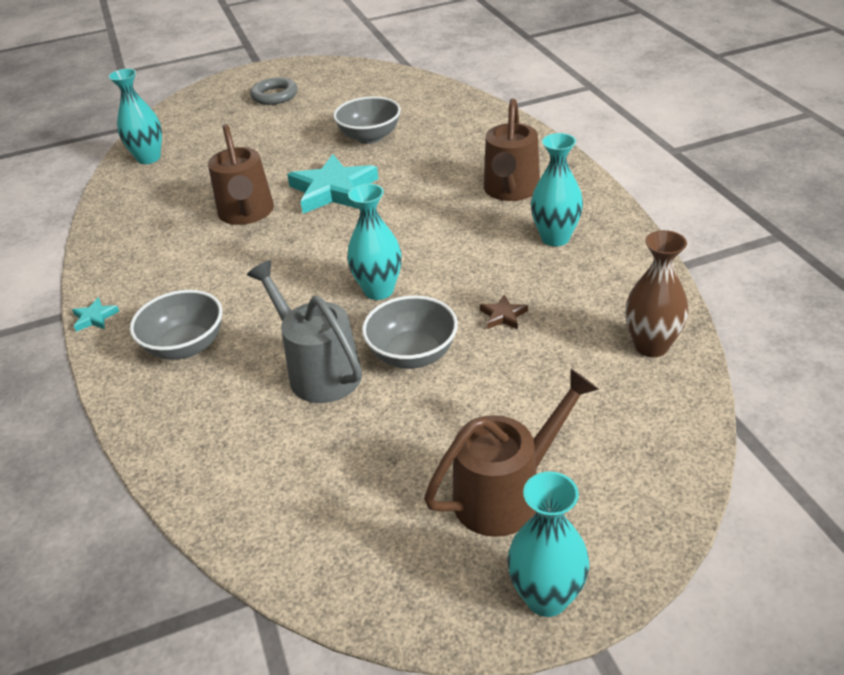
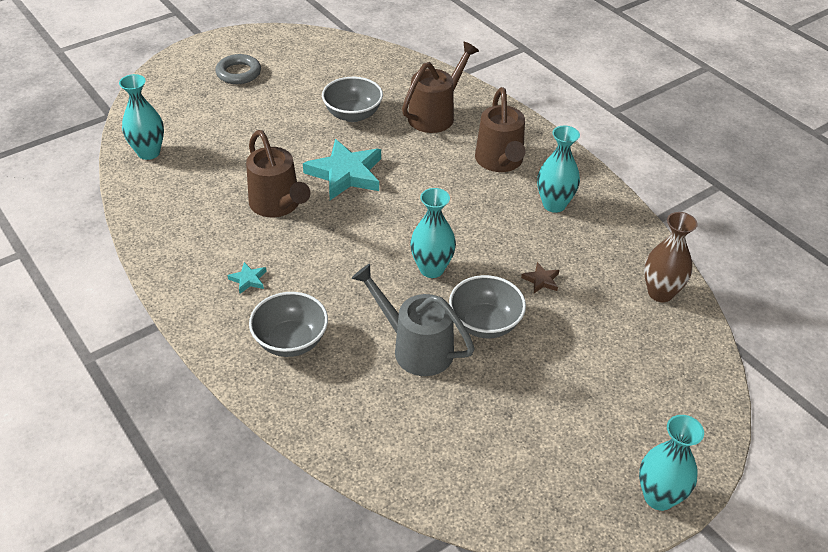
camera: 20 degrees left, 5 degrees up
turquoise star [72,298,119,332] -> turquoise star moved to [227,262,267,294]
brown watering can [424,369,599,537] -> brown watering can moved to [402,42,479,133]

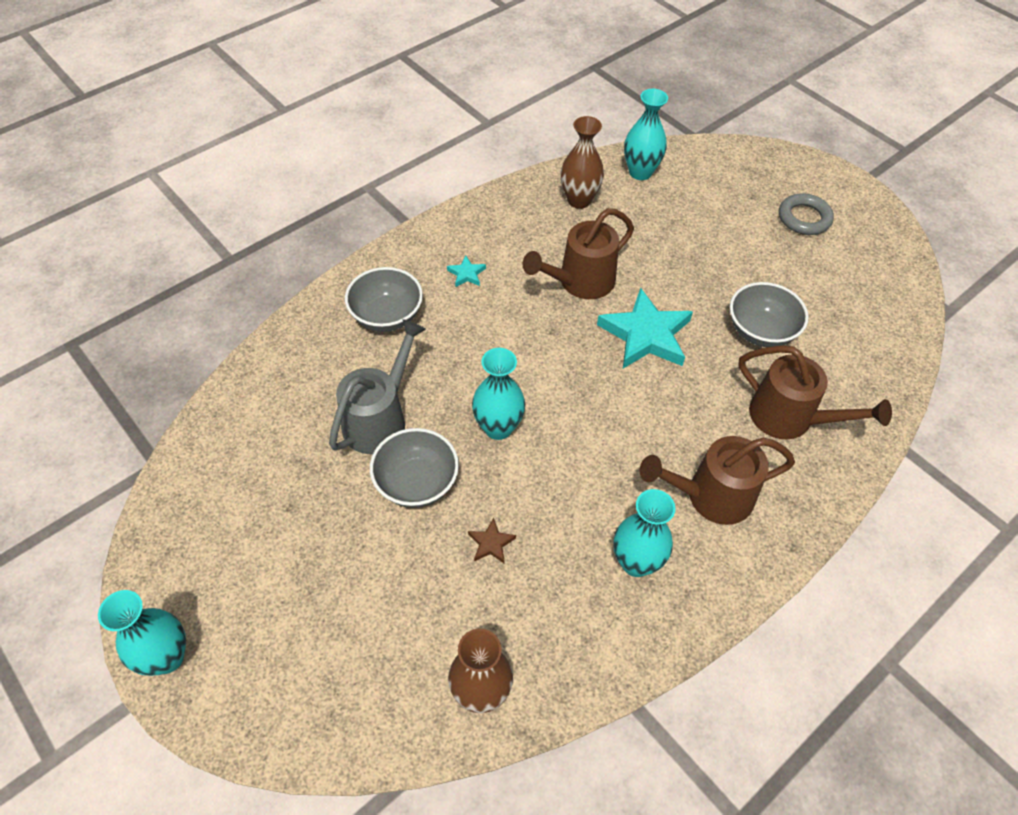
camera: 85 degrees right, 10 degrees up
none -> brown vase [561,116,604,209]

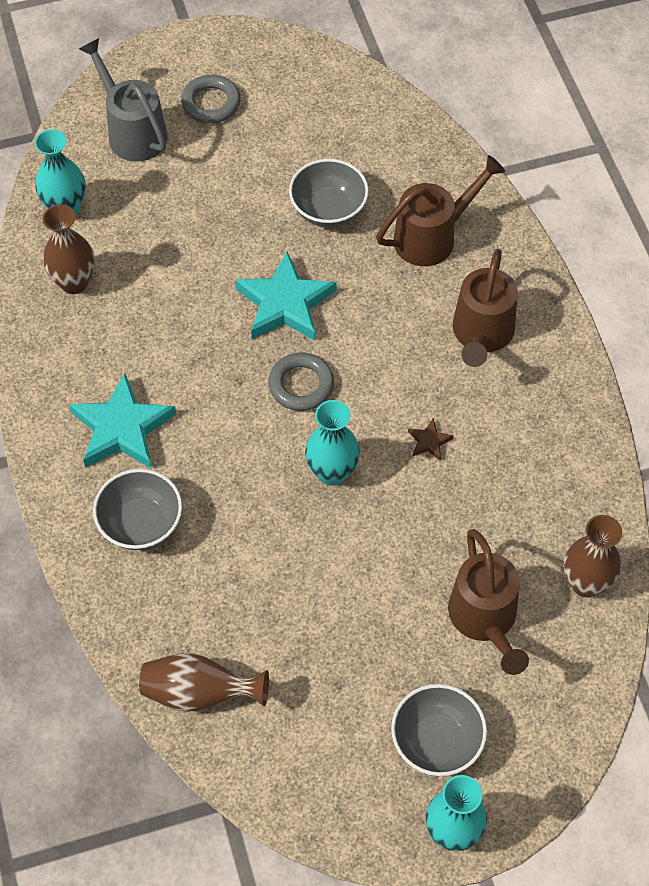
camera: 65 degrees left, 5 degrees up
grey watering can [329,319,426,454] -> grey watering can moved to [79,38,167,162]
grey bowl [370,428,459,508] -> grey bowl moved to [391,684,487,776]
turquoise star [447,255,486,287] -> turquoise star [69,373,176,469], size x2.33
brown star [468,518,516,564] -> brown star moved to [408,419,453,461]
brown watering can [522,208,634,299] -> brown watering can moved to [448,529,529,675]
turquoise vase [613,489,675,577] -> none
none -> brown vase [139,653,269,712]
none -> grey ring [268,352,334,411]

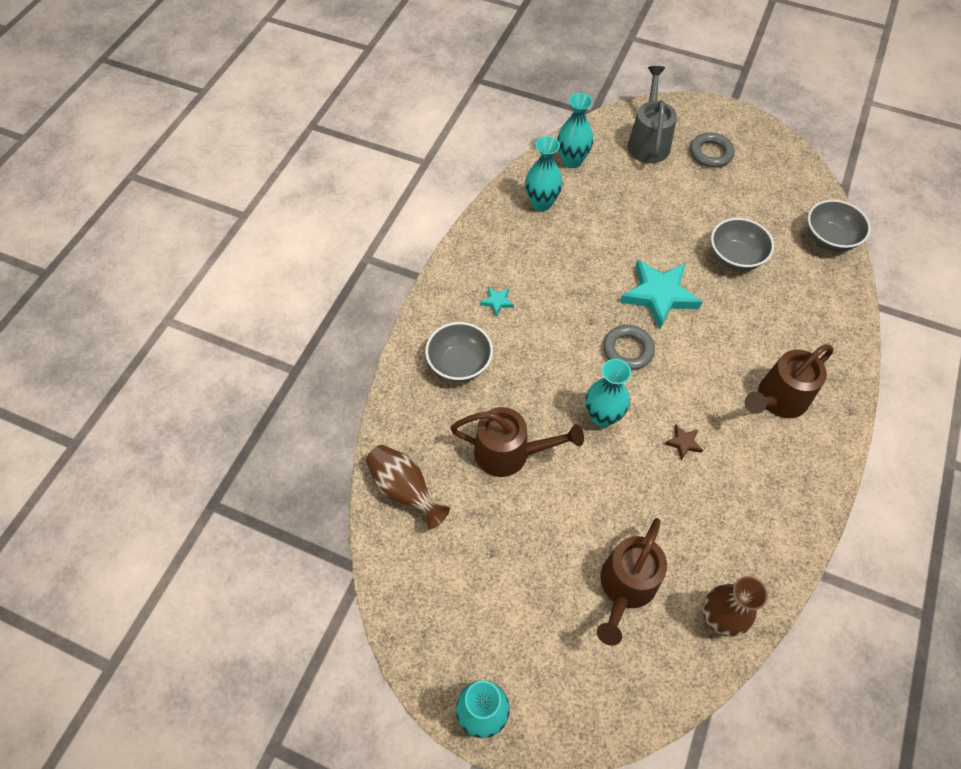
camera: 40 degrees right, 0 degrees up
brown vase [43,205,95,294] -> turquoise vase [525,136,563,211]
turquoise star [69,373,176,469] -> turquoise star [480,287,514,316], size x0.43
brown watering can [376,155,505,266] -> brown watering can moved to [450,407,584,477]
grey bowl [391,684,487,776] -> grey bowl moved to [808,200,871,252]

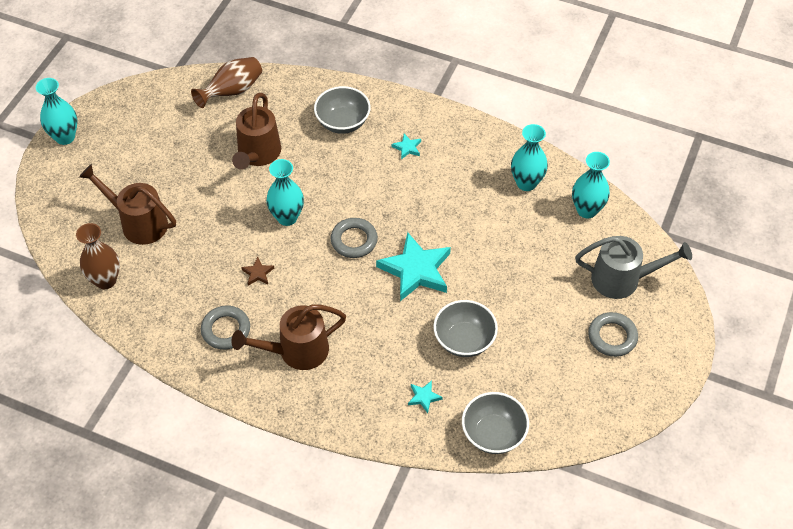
camera: 90 degrees right, 5 degrees down
brown watering can [744,344,833,418] -> brown watering can turned 75 degrees counterclockwise [231,304,346,370]
none -> grey ring [201,305,250,350]
none -> turquoise star [408,380,443,413]

